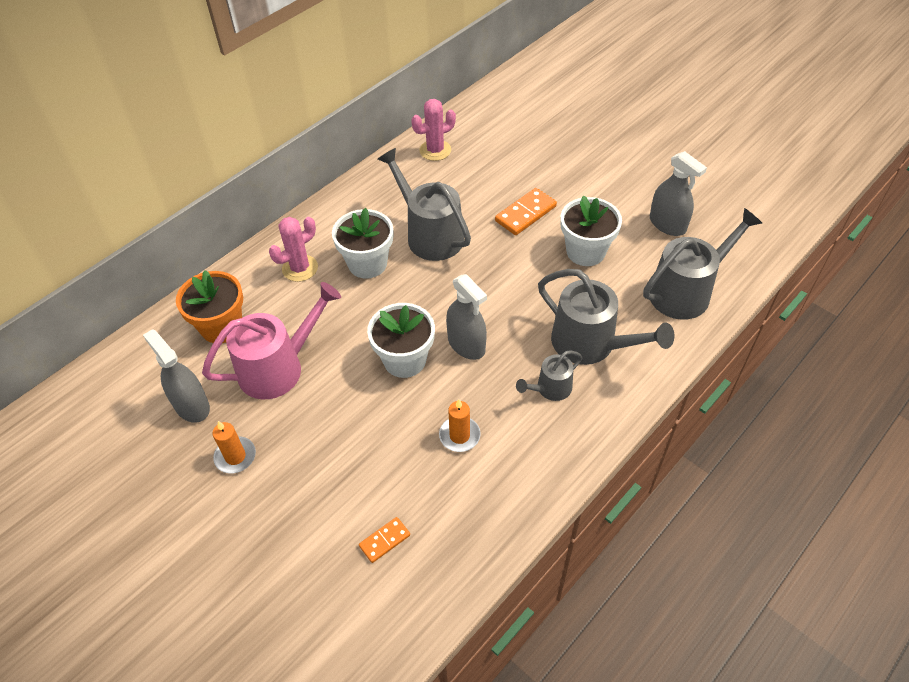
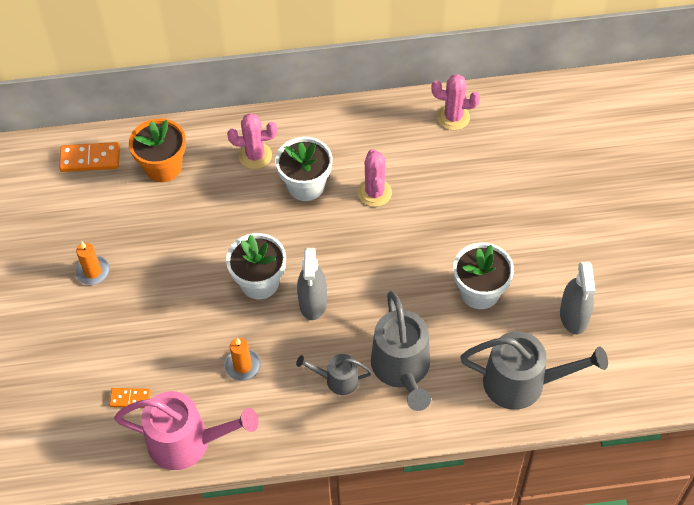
camera: 40 degrees right, 5 degrees up
grey spray bottle [143,329,210,423] -> none
pink watering can [202,282,341,399] -> pink watering can moved to [114,391,259,470]
grey watering can [378,148,471,261] -> pink cactus [358,149,392,207]
orange domino [495,188,557,235] -> orange domino moved to [59,142,120,172]

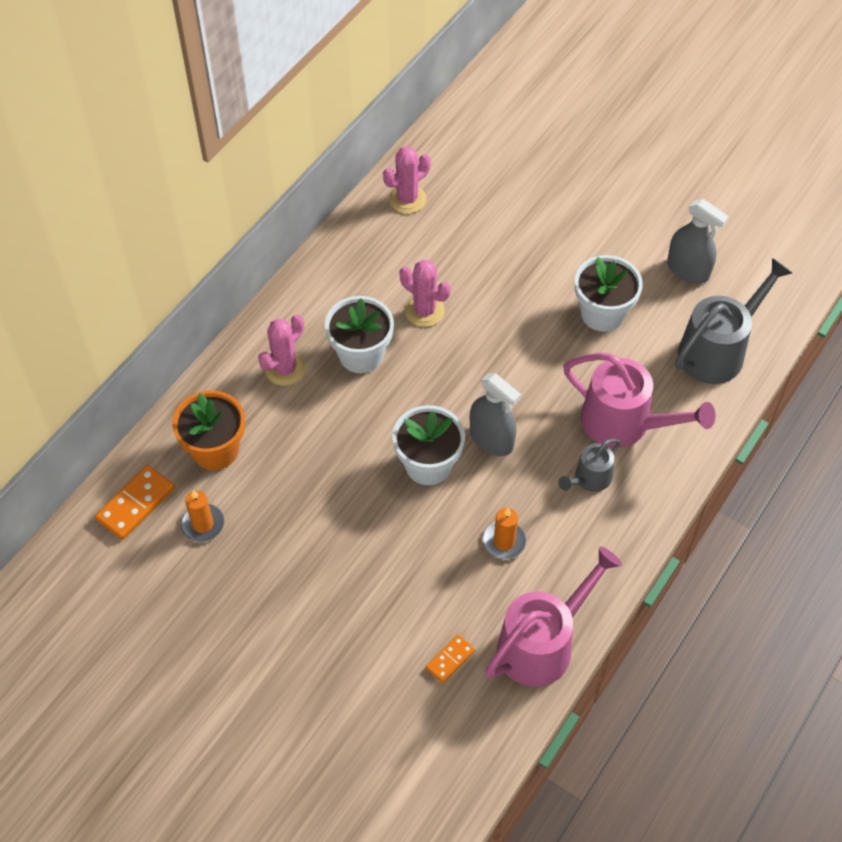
camera: 50 degrees left, 0 degrees up
orange candle [75,242,110,285] -> orange candle moved to [181,490,224,542]
grey watering can [371,291,431,411] -> pink watering can [563,353,715,448]

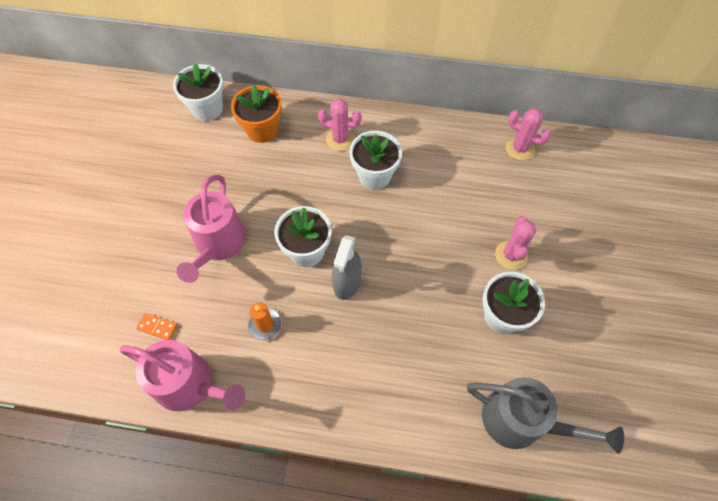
camera: 65 degrees right, 5 degrees up
orange domino [95,465,175,540] -> white flower pot [173,63,224,121]
orange candle [181,490,224,542] -> none
pink cactus [400,260,451,327] -> pink cactus moved to [495,216,536,270]
grey watering can [558,439,621,492] -> none
pink watering can [563,353,715,448] -> pink watering can moved to [176,175,246,283]
grey spray bottle [667,199,729,284] -> none

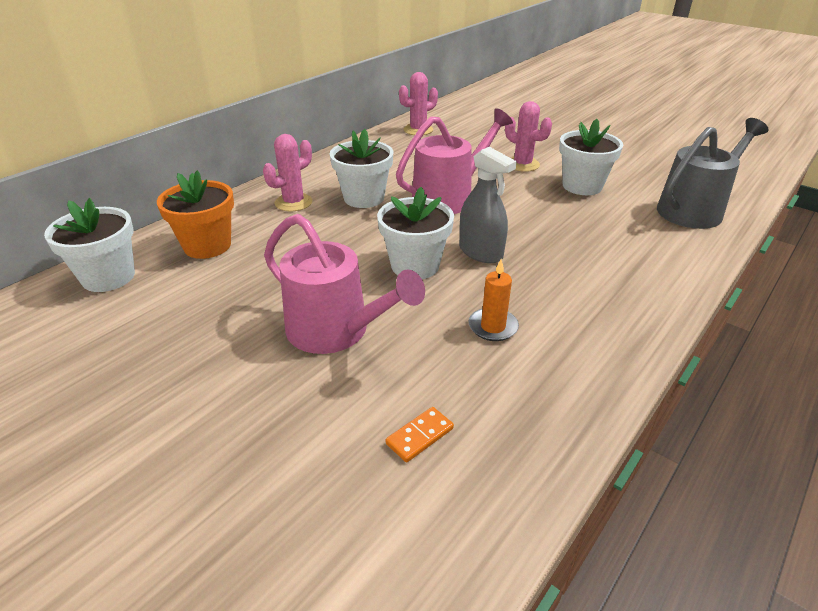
camera: 60 degrees left, 25 degrees down
pink watering can [120,340,245,411] -> pink watering can moved to [396,108,513,214]

